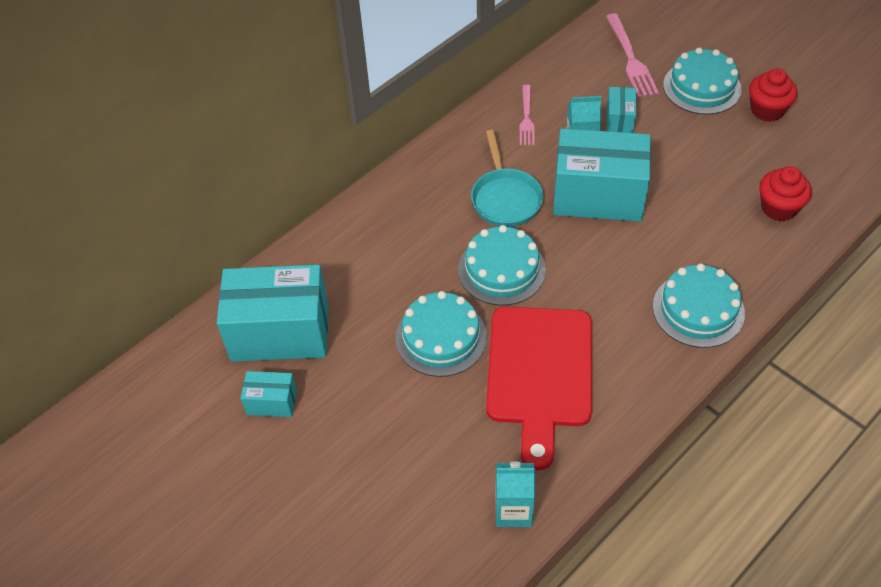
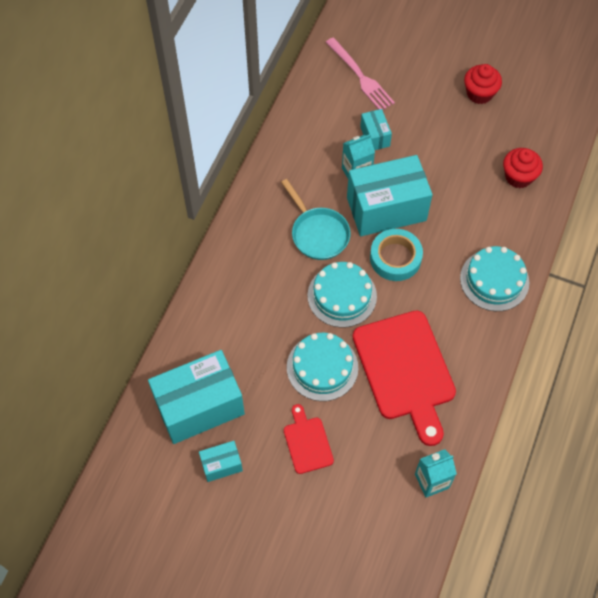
camera: 25 degrees left, 10 degrees up
pink fork [520,85,535,145] -> none
turquoise cake [663,48,741,115] -> none
none -> red cutting board [284,404,334,474]
none -> turquoise tape [370,229,423,281]

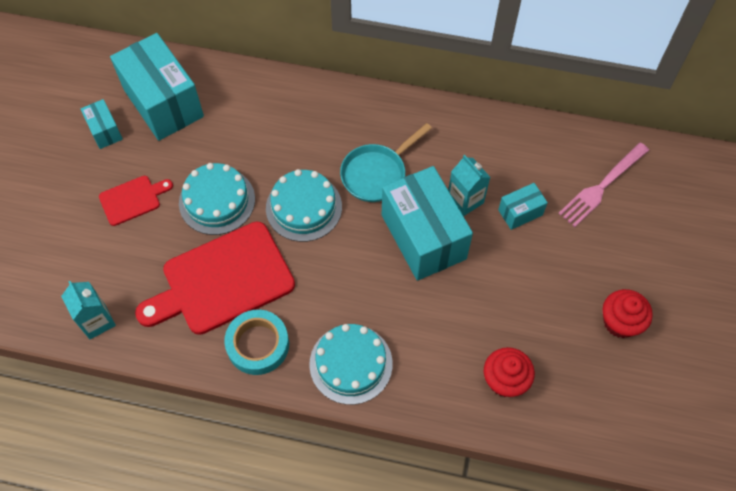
camera: 80 degrees right, 0 degrees up
turquoise tape [370,229,423,281] -> turquoise tape moved to [224,310,289,375]

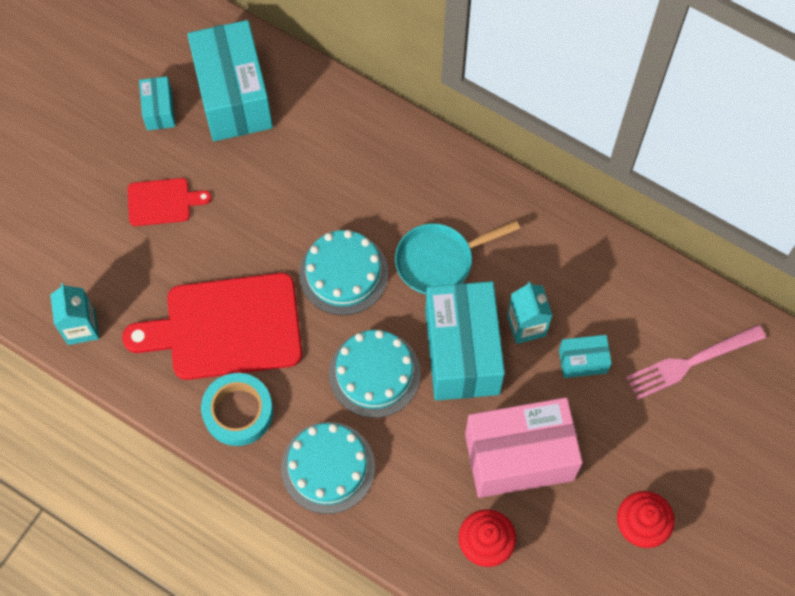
camera: 20 degrees right, 5 degrees up
turquoise cake [179,163,255,235] -> turquoise cake moved to [329,330,421,418]
none -> pink box [465,397,583,498]

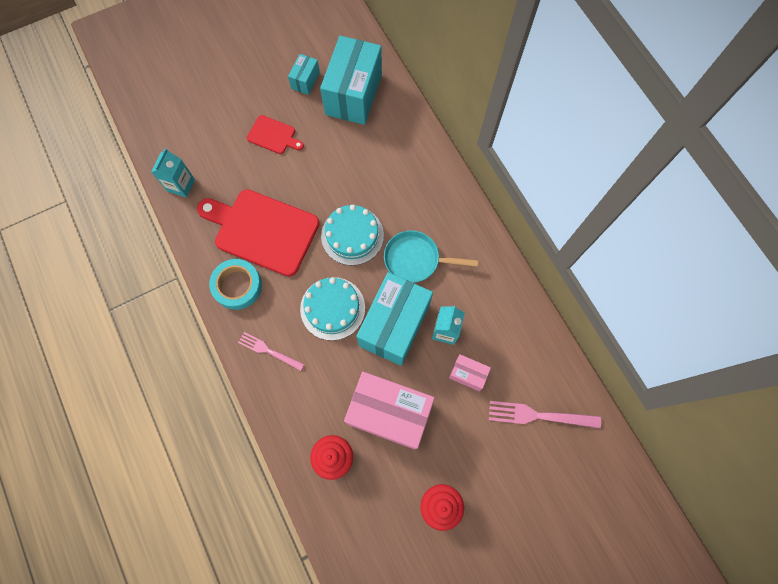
camera: 30 degrees right, 5 degrees up
turquoise cake [281,422,375,514] -> pink fork [238,332,304,371]
turquoise box [559,335,612,378] -> pink box [449,354,491,391]

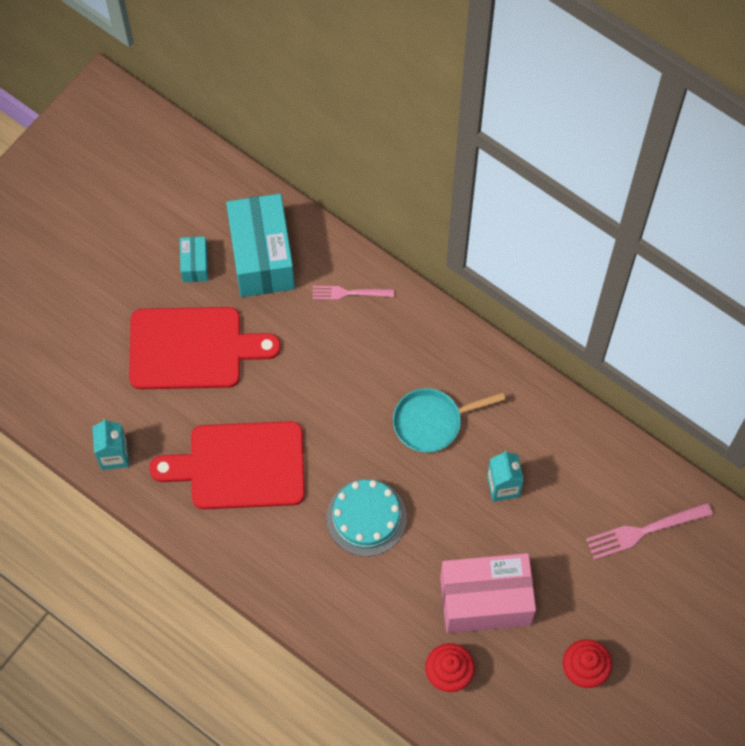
camera: 25 degrees left, 5 degrees down
turquoise tape [209,259,262,310] -> none
pink fork [238,332,304,371] -> pink fork moved to [312,286,394,300]
red cutting board [247,115,304,154] -> red cutting board [129,307,281,389], size x2.05
turquoise cake [321,205,384,266] -> none
turquoise box [356,272,433,366] -> none
pink box [449,354,491,391] -> none

